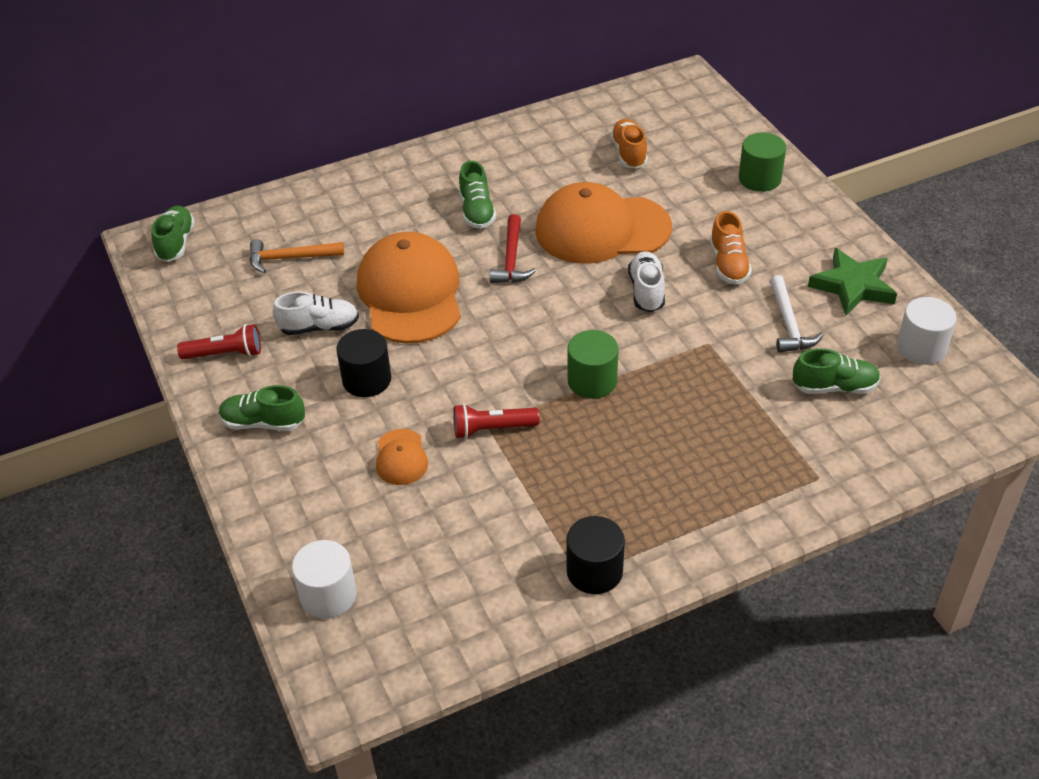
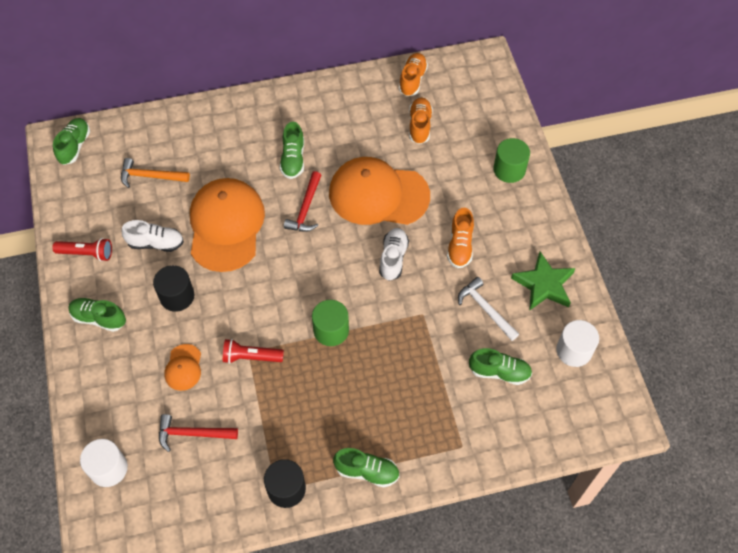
camera: 10 degrees right, 15 degrees up
white hammer [770,275,823,353] -> white hammer turned 135 degrees clockwise [458,277,519,341]
none -> red hammer [159,414,238,452]
none -> green shoe [333,448,399,487]
none -> orange shoe [399,53,428,96]

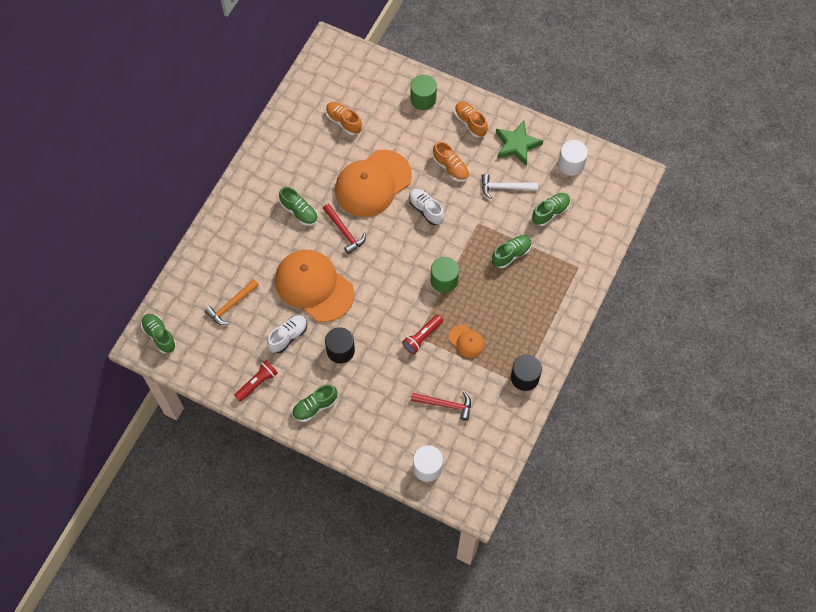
camera: 50 degrees left, 5 degrees up
red hammer [159,414,238,452] -> red hammer turned 120 degrees counterclockwise [411,392,471,421]
orange cap [164,344,201,391] -> orange cap moved to [449,325,485,358]
green shoe [333,448,399,487] -> green shoe moved to [492,235,532,268]
orange shoe [399,53,428,96] -> orange shoe moved to [454,101,488,137]

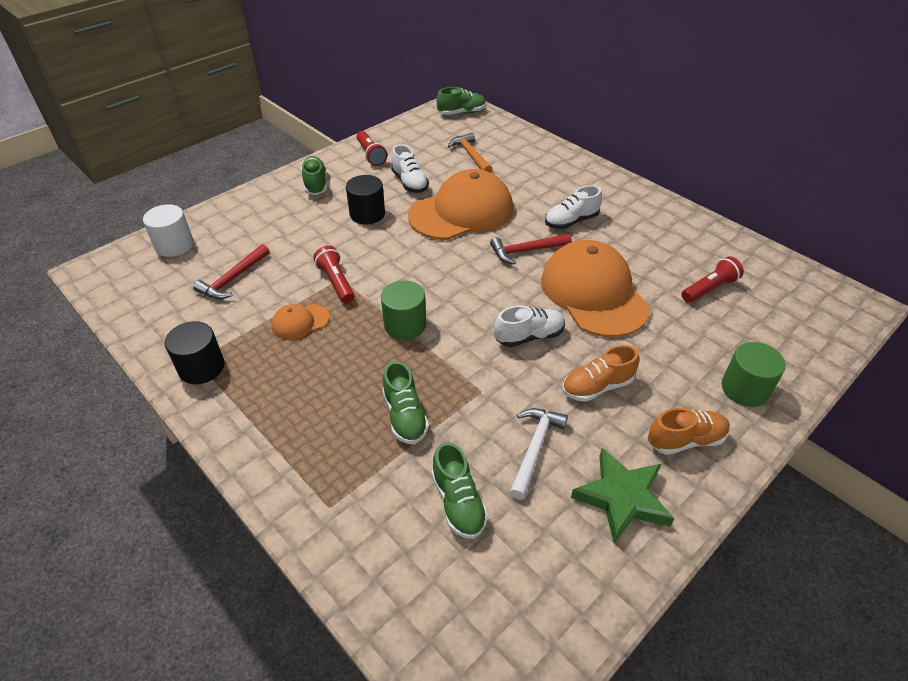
camera: 110 degrees right, 20 degrees down
green shoe [279,187,318,226] -> white shoe [545,185,602,229]
orange shoe [326,102,362,135] -> red flashlight [681,256,744,303]
white cylinder [558,140,588,176] -> none

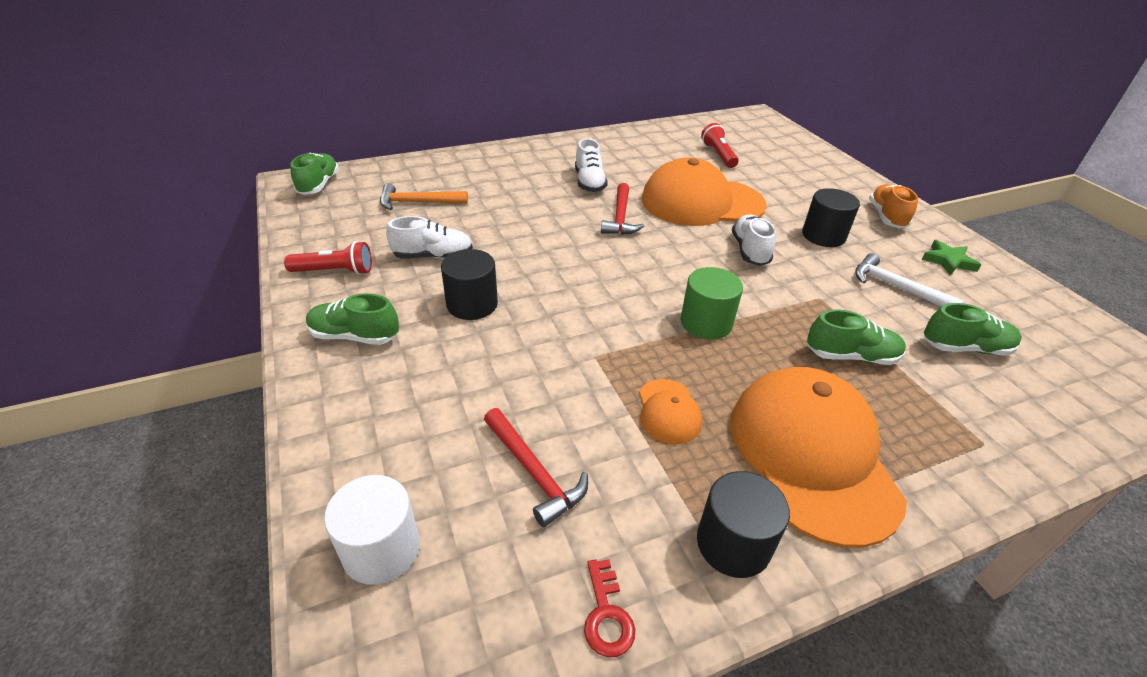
camera: 70 degrees left, 5 degrees down
red flashlight [313,246,355,303] -> none
orange cap [408,169,513,240] -> orange cap moved to [730,367,907,548]
orange shoe [562,345,639,402] -> black cylinder [802,188,860,247]
green star [571,448,675,543] -> green star [921,240,981,275], size x0.62
green cylinder [722,342,786,407] -> none
none -> red key [584,559,635,657]

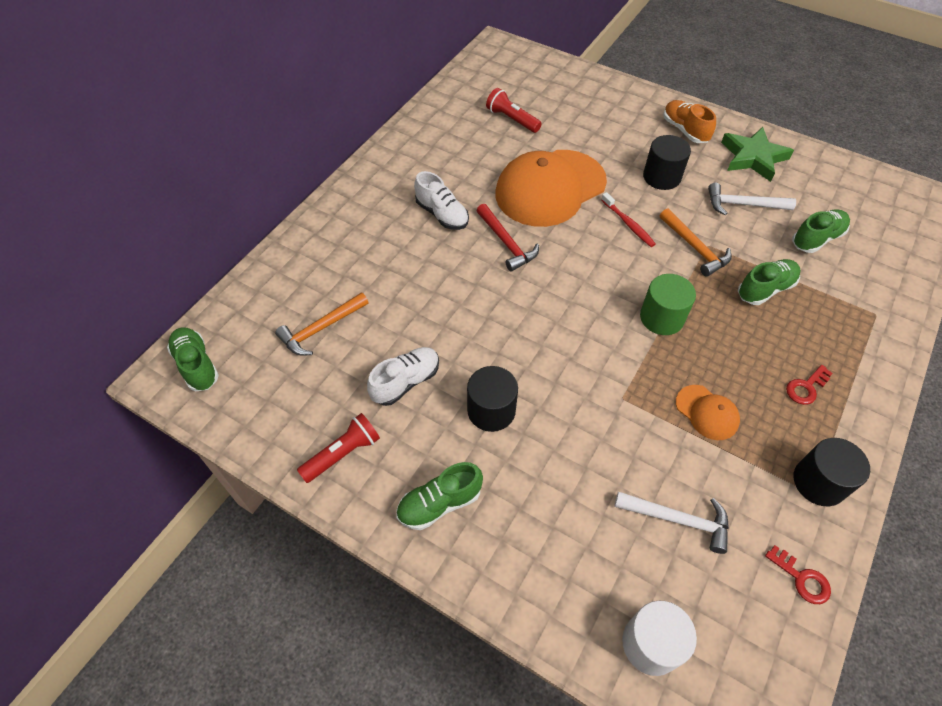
camera: 35 degrees left, 15 degrees up
red hammer [484,408,588,527] -> white hammer [614,492,729,554]
orange cap [730,367,907,548] -> red key [786,365,833,405]
white shoe [732,215,776,266] -> red toothbrush [601,192,656,247]
green star [921,240,981,275] -> green star [721,127,794,182], size x1.62
none -> orange hammer [660,208,732,277]

